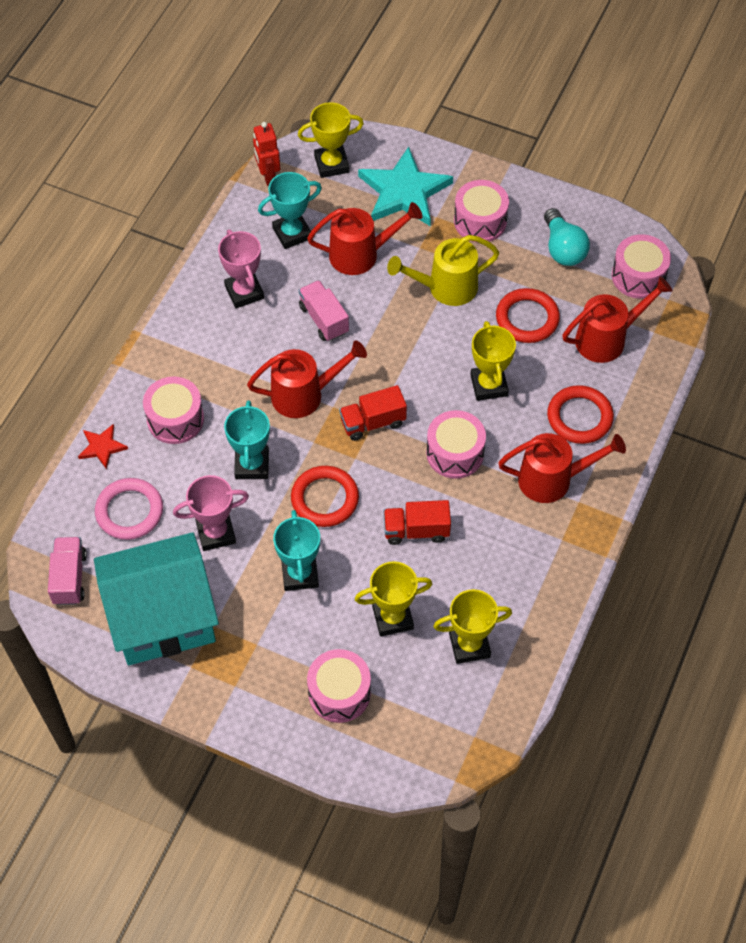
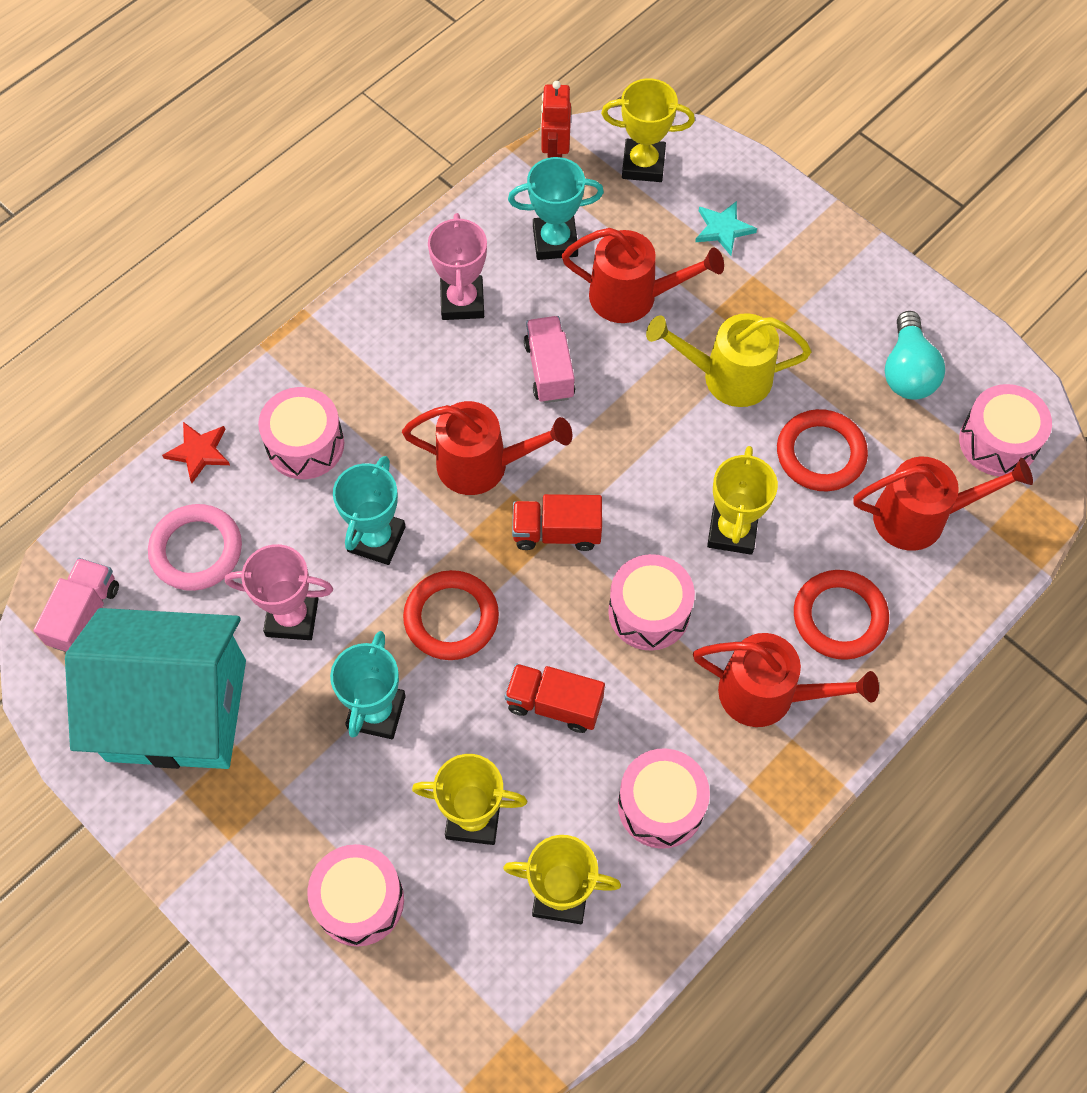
camera: 20 degrees right, 5 degrees up
turquoise star [358,147,453,226] -> turquoise star [695,201,757,255], size x0.48
pink drum [454,180,509,242] -> pink drum moved to [618,748,710,849]

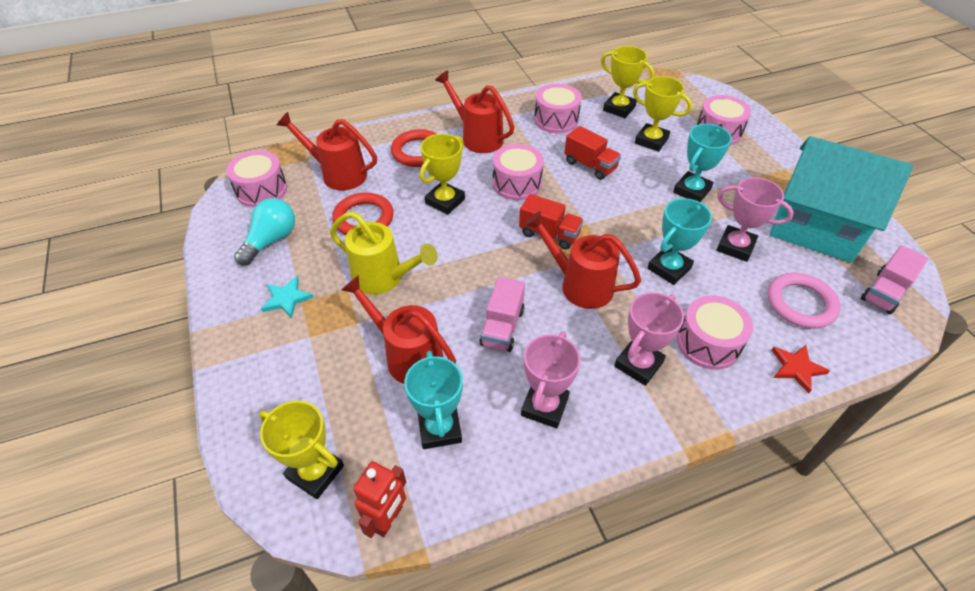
camera: 155 degrees left, 15 degrees down
red ring [403,570,499,660] -> none
turquoise trophy [508,157,604,260] -> turquoise trophy turned 60 degrees clockwise [404,351,463,449]
turquoise star [695,201,757,255] -> turquoise star moved to [261,276,314,318]
none -> pink trophy [614,292,684,386]

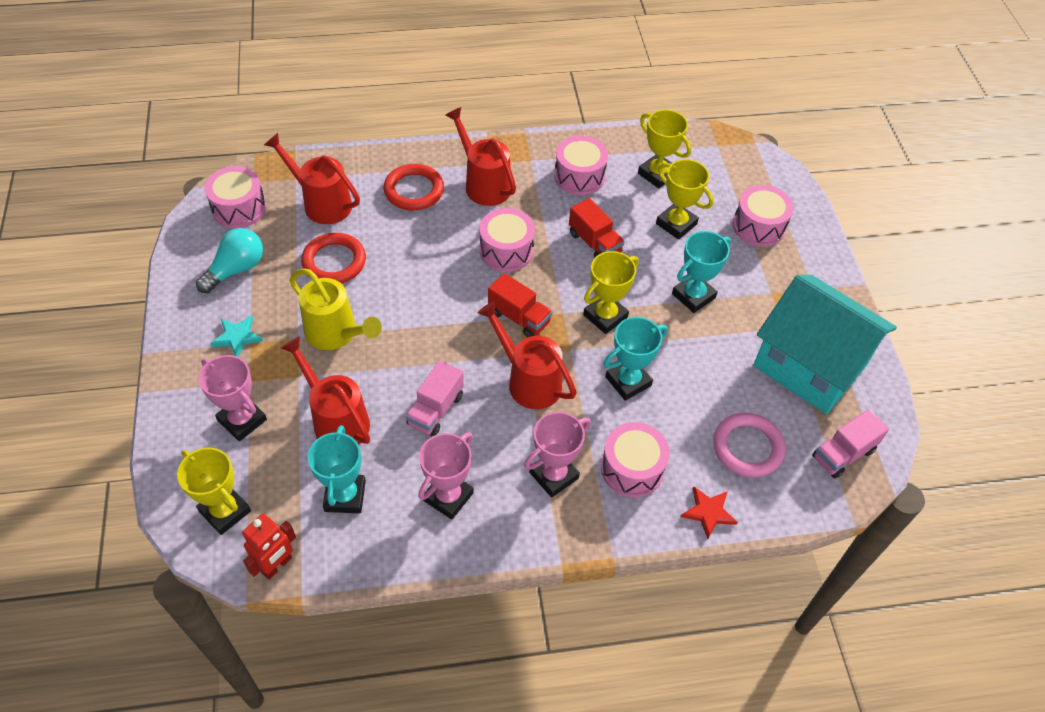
camera: 10 degrees right, 5 degrees up
yellow trophy [420,134,465,215] -> yellow trophy moved to [583,251,639,334]
pink trophy [717,177,794,262] -> pink trophy moved to [199,355,267,441]

